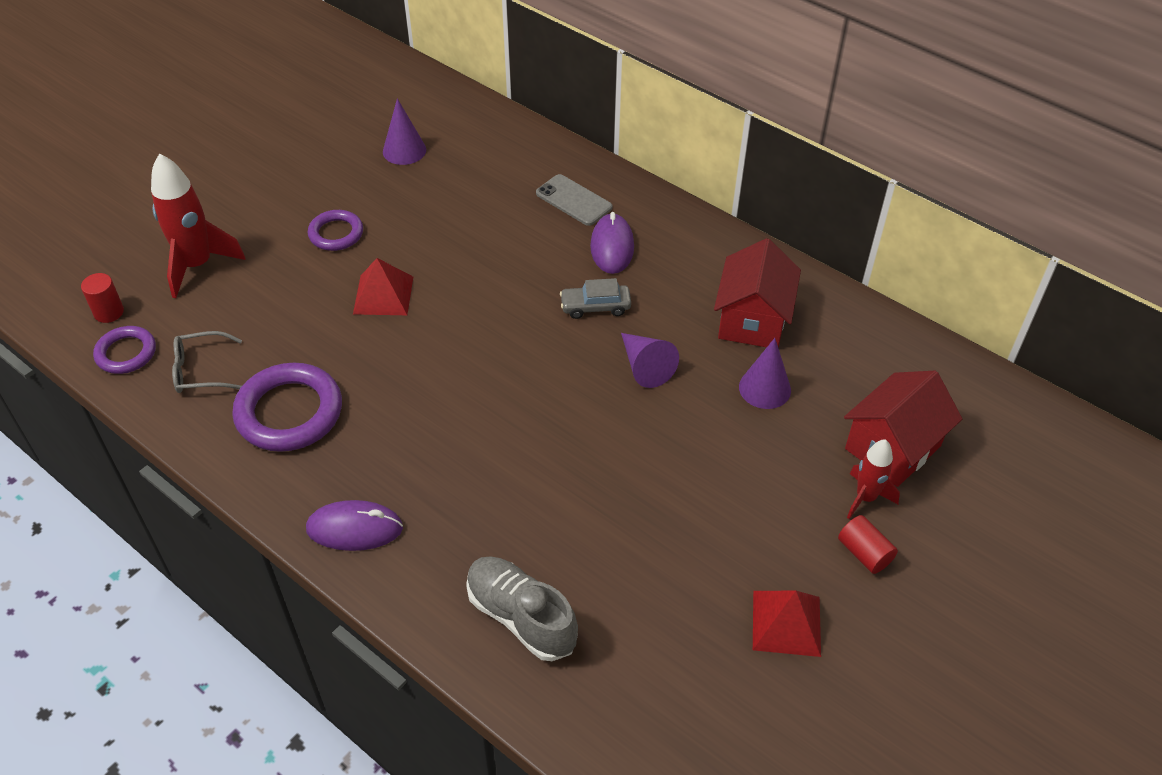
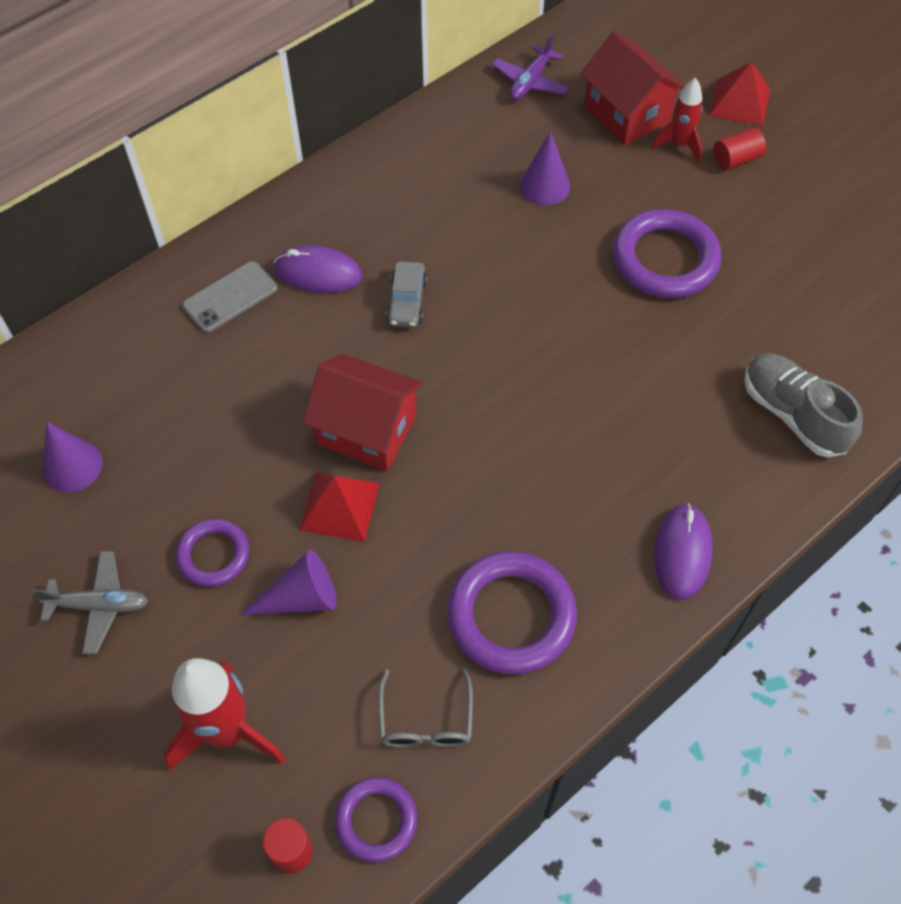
camera: 80 degrees left, 10 degrees up
grey shoe [466,556,578,661] -> grey shoe turned 90 degrees clockwise [744,353,863,457]
purple cone [621,333,679,388] -> purple cone moved to [240,550,337,616]
red house [714,238,801,348] -> red house moved to [303,354,423,471]
red pyramid [753,591,821,657] -> red pyramid moved to [709,62,770,126]
none -> grey plane [33,551,148,654]
none -> purple plane [492,34,570,100]
none -> purple ring [613,209,721,298]

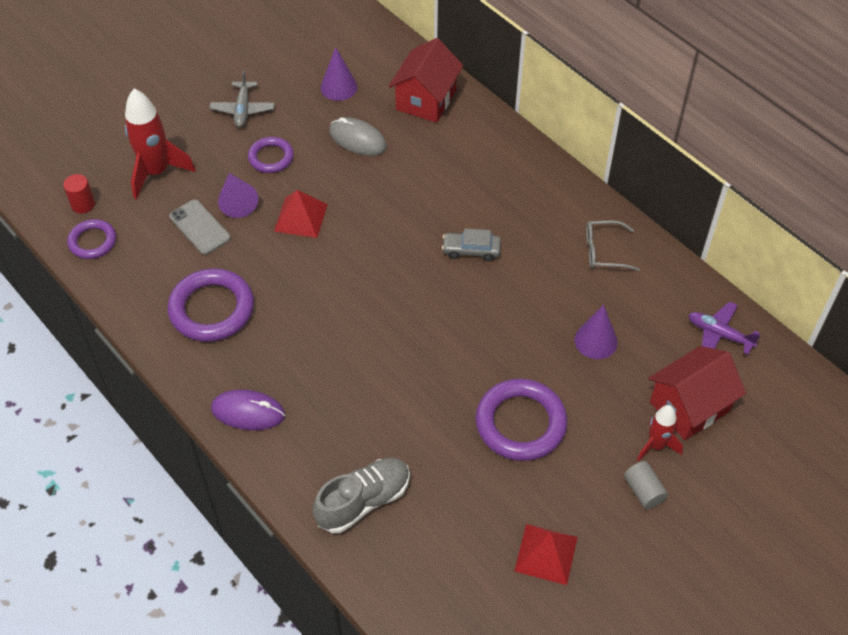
camera: 90 degrees right, 5 degrees down
grey phone [182,261,277,333] -> grey phone moved to [169,200,231,255]
purple mouse [274,245,362,293] -> none
red house [303,354,423,471] -> red house moved to [389,38,463,123]
grey glasses [378,668,473,747] -> grey glasses moved to [586,220,640,271]
red pyramid [709,62,770,126] -> red pyramid moved to [514,524,578,585]
red cylinder [713,127,766,170] -> grey cylinder [624,461,668,509]
none -> grey mouse [329,117,387,156]

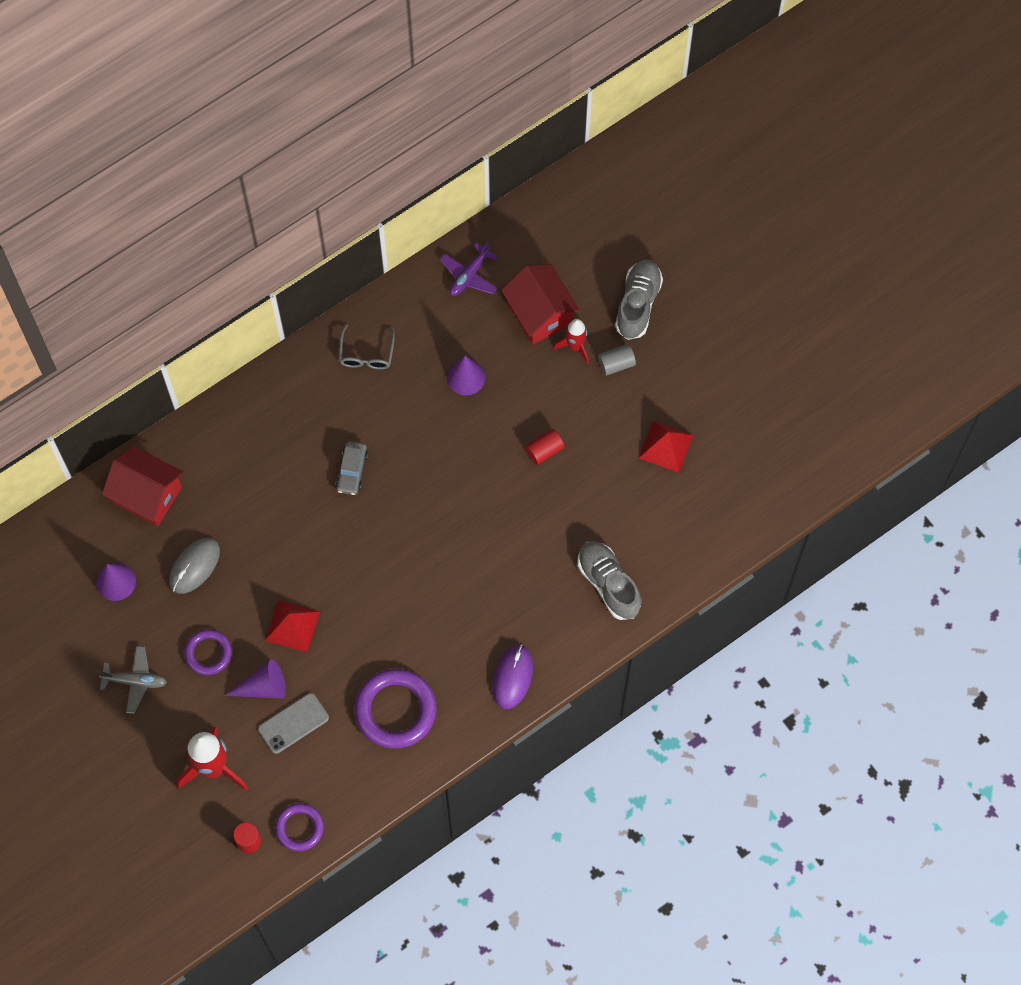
camera: 85 degrees left, 15 degrees up
purple ring [475,379,568,461] -> red cylinder [525,429,565,465]
none -> grey shoe [615,259,663,340]

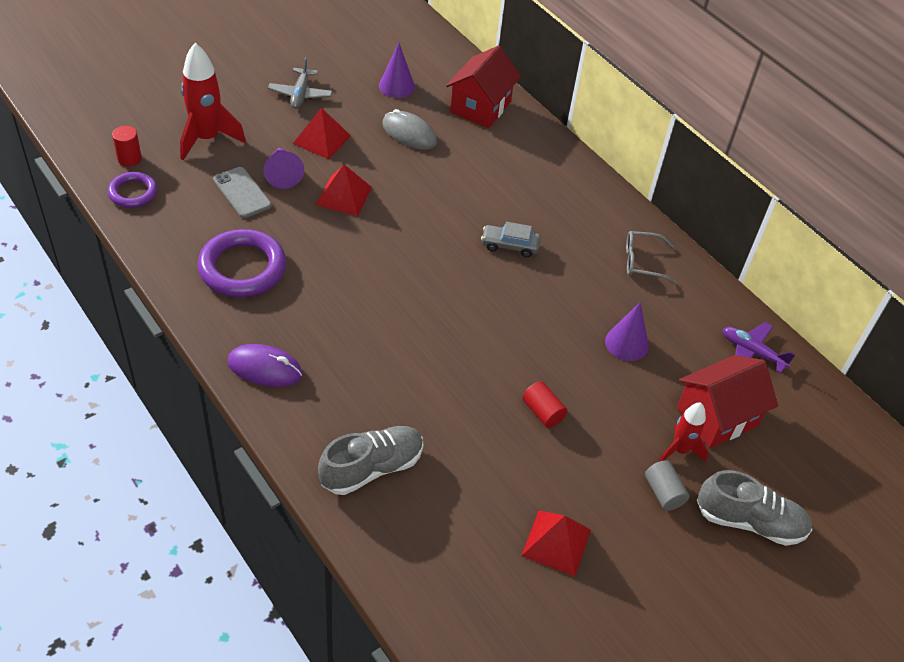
camera: 85 degrees right, 20 degrees down
purple ring [184,629,232,675] -> red pyramid [293,108,351,159]

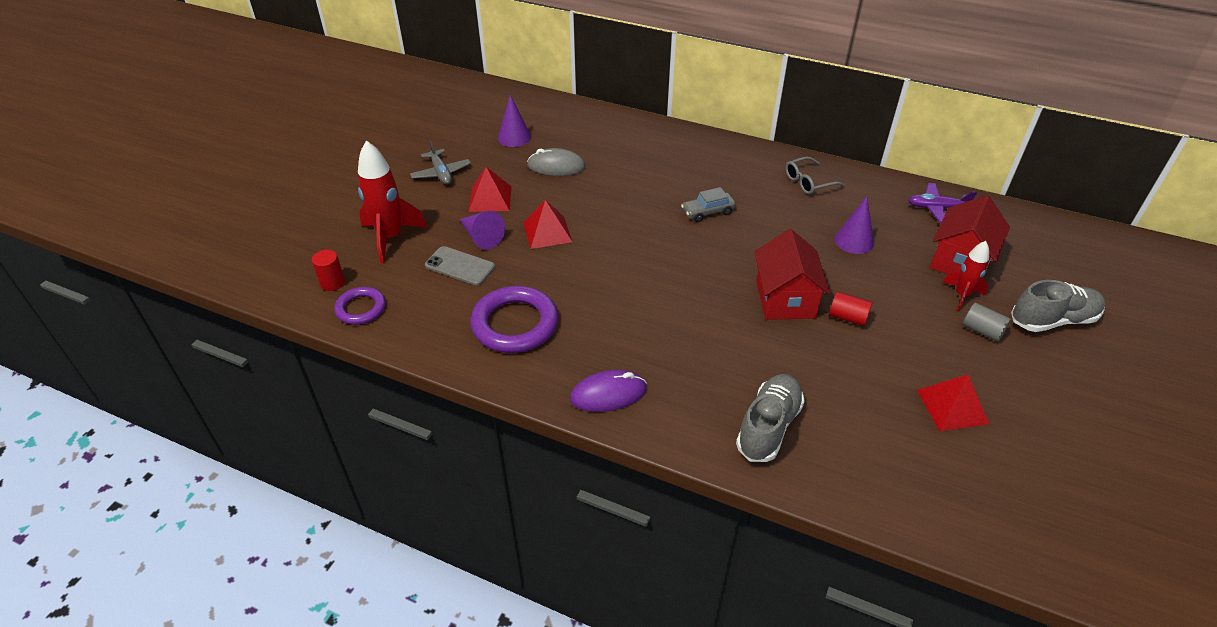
camera: 25 degrees left, 5 degrees down
red house [446,46,521,128] -> red house moved to [754,229,831,320]

